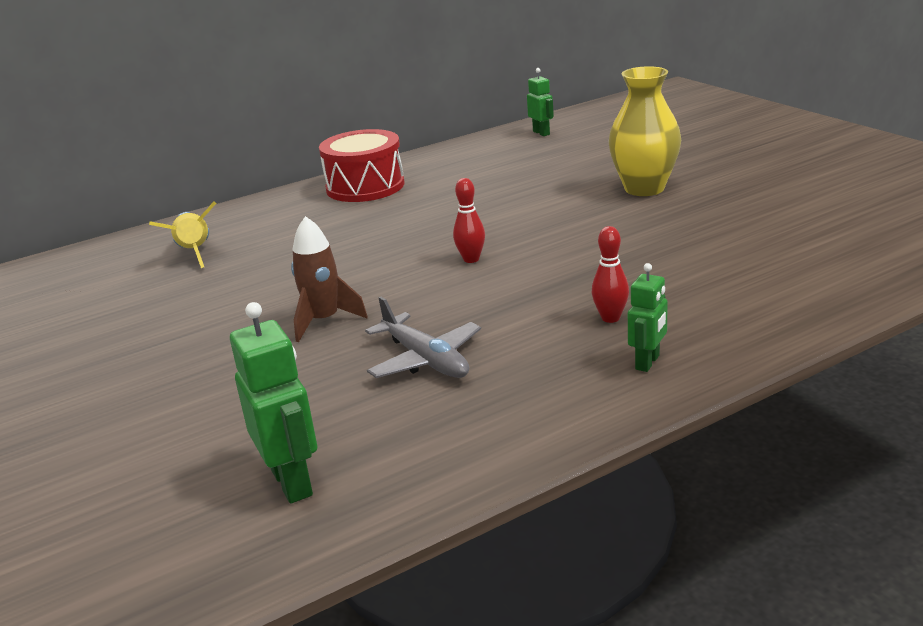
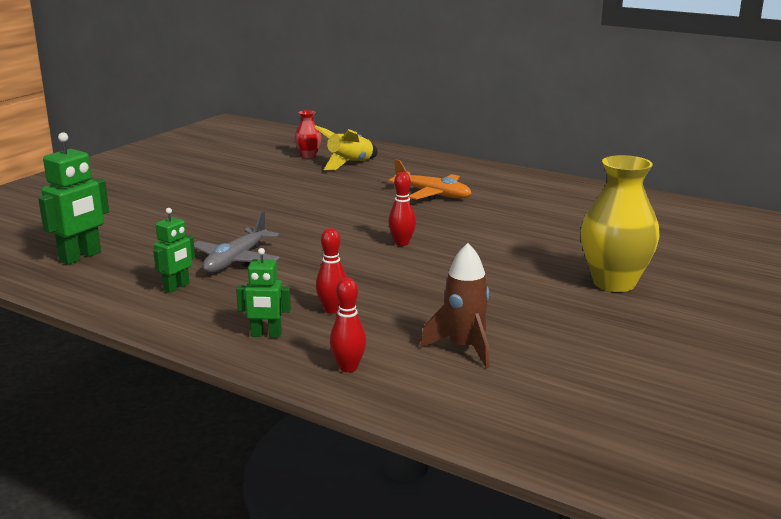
camera: 60 degrees right, 5 degrees down
brown rocket [291,216,368,342] -> brown rocket moved to [420,243,489,368]
red drum [319,129,404,202] -> none
green robot [527,68,554,136] -> green robot moved to [153,208,195,293]
none -> red vase [294,110,321,159]
none -> red bowling pin [330,277,367,373]
none -> orange plane [389,159,472,200]

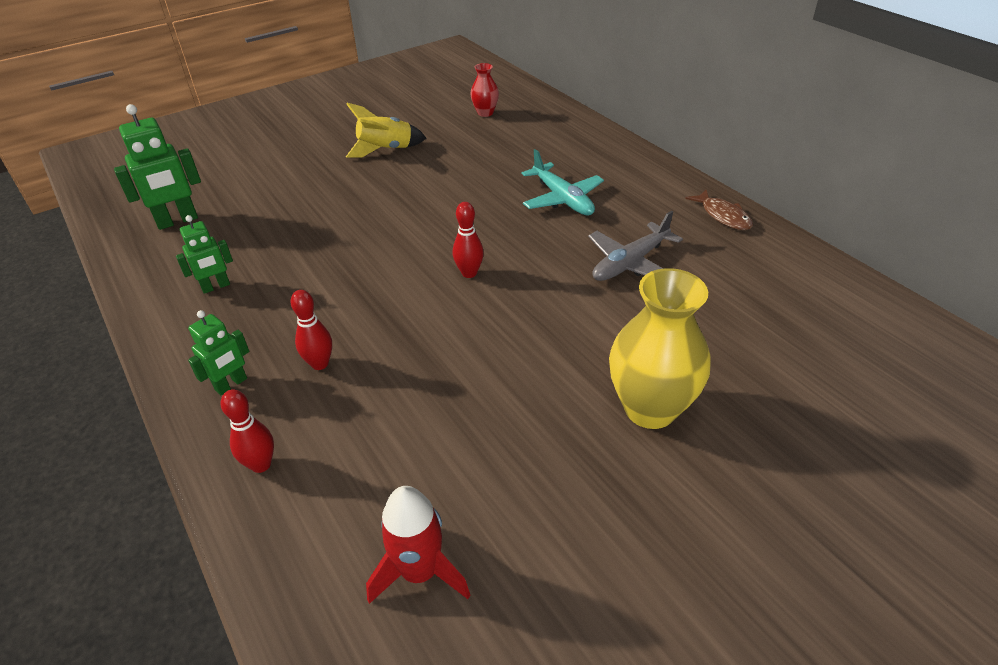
camera: 25 degrees right, 20 degrees up
grey plane [194,211,280,273] -> grey plane moved to [588,211,683,281]
green robot [236,248,291,338] -> green robot turned 75 degrees counterclockwise [188,310,249,395]
yellow rocket [314,125,378,170] -> yellow rocket moved to [346,103,426,158]
orange plane [389,159,472,200] -> turquoise plane [522,149,604,216]
brown rocket [420,243,489,368] -> none
none -> red rocket [366,486,470,604]
none -> brown fish [685,190,753,230]

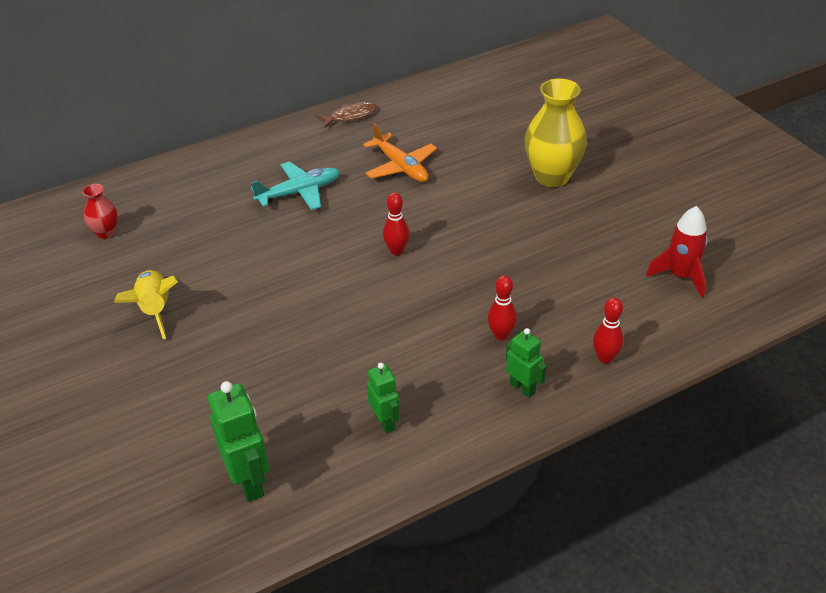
camera: 85 degrees left, 0 degrees up
grey plane [588,211,683,281] -> orange plane [363,123,437,182]

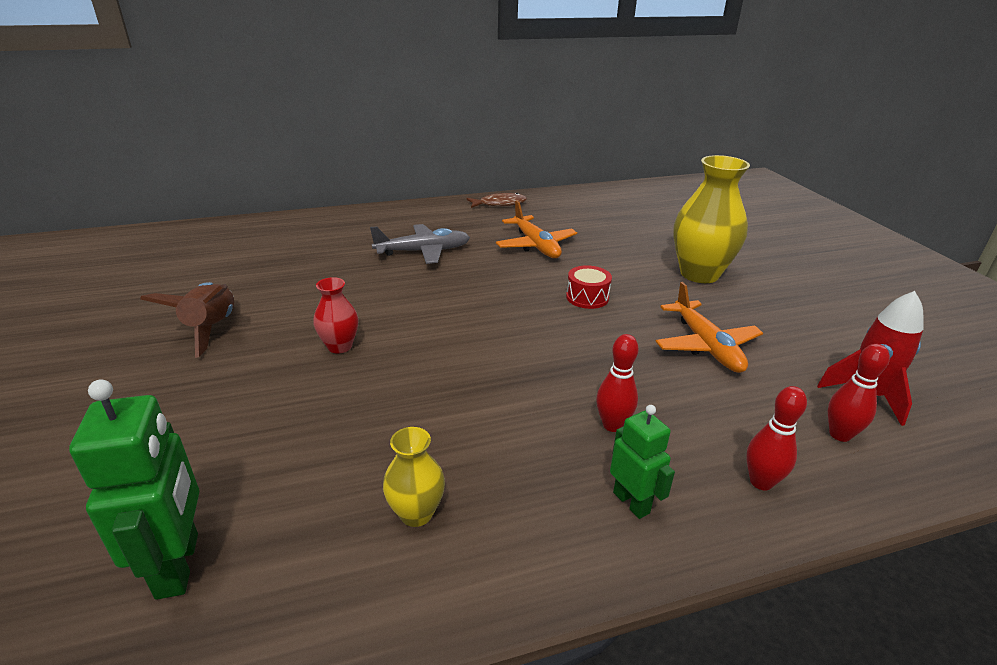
camera: 10 degrees right, 10 degrees down
red vase [82,184,118,239] -> red vase moved to [313,277,359,354]
yellow rocket [114,270,178,339] -> brown rocket [140,282,234,358]
turquoise plane [251,162,340,210] -> grey plane [370,224,470,264]
green robot [367,363,400,433] -> yellow vase [383,427,445,527]
red bowling pin [383,192,410,255] -> red bowling pin moved to [828,344,890,442]
none -> red drum [566,265,612,309]
none -> orange plane [655,282,763,373]

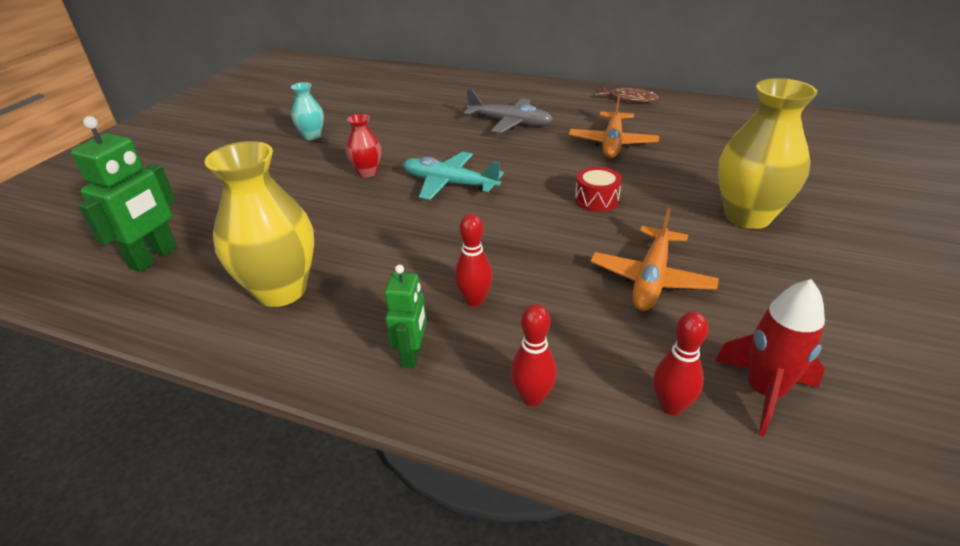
camera: 40 degrees right, 5 degrees up
brown rocket [140,282,234,358] -> turquoise vase [291,82,324,140]
yellow vase [383,427,445,527] -> yellow vase [205,141,314,307], size x1.97
none -> turquoise plane [403,152,504,200]

